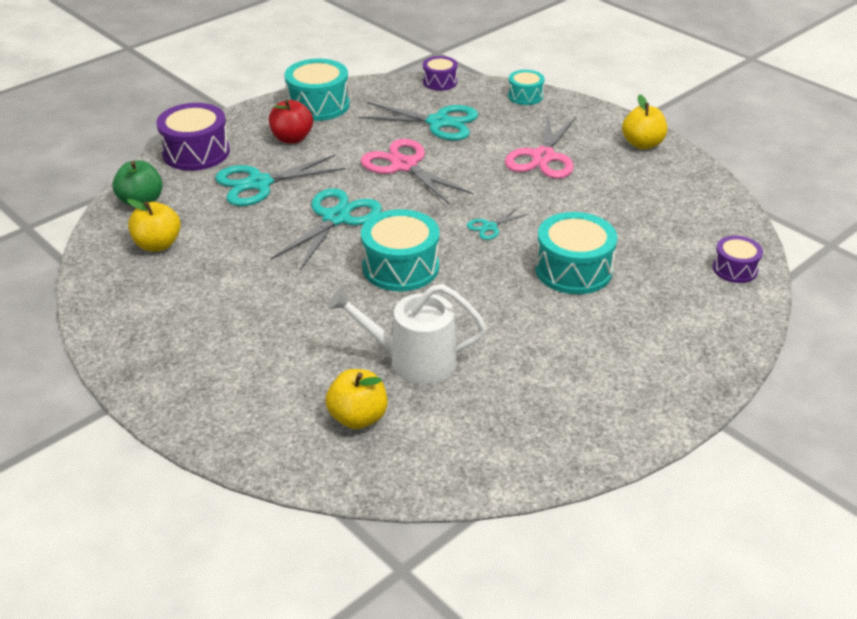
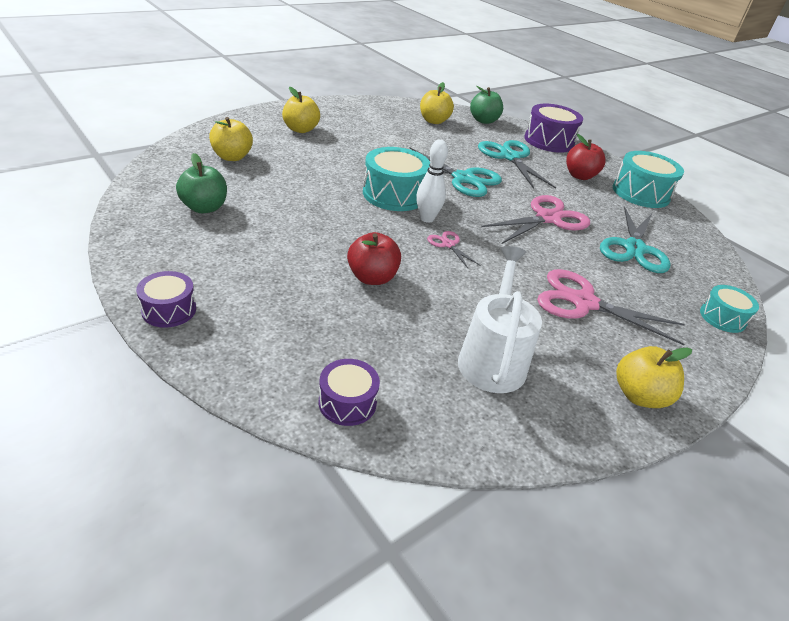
camera: 90 degrees right, 0 degrees up
white watering can [328,284,487,385] -> white watering can moved to [458,246,542,393]
purple drum [423,56,458,91] -> purple drum moved to [136,271,196,328]
turquoise scissors [467,208,528,240] -> pink scissors [427,231,481,268]
turquoise drum [535,212,617,294] -> red apple [347,232,401,285]
none -> green apple [176,153,227,213]
none -> yellow apple [282,87,320,133]
none -> white bowling pin [416,140,448,223]

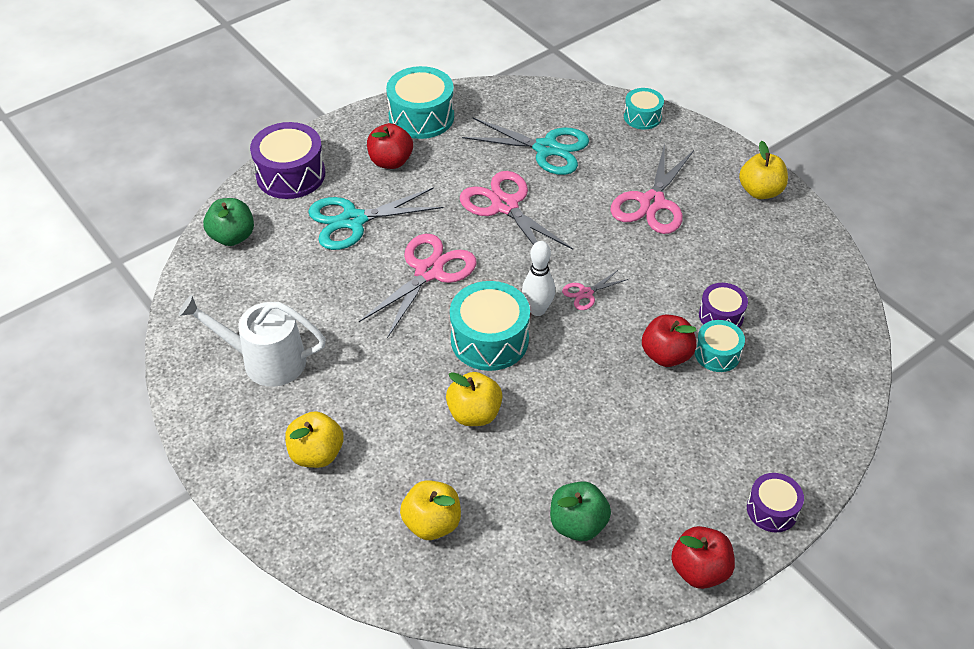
camera: 85 degrees left, 10 degrees up
purple drum [319,359,380,426] -> purple drum moved to [699,283,748,328]
turquoise scissors [410,147,502,197] -> pink scissors [359,234,477,338]
yellow apple [420,82,454,124] -> yellow apple moved to [446,372,503,426]
white watering can [458,246,542,393] -> white watering can moved to [179,295,326,387]
none -> red apple [671,526,735,589]
none -> turquoise drum [695,320,745,372]

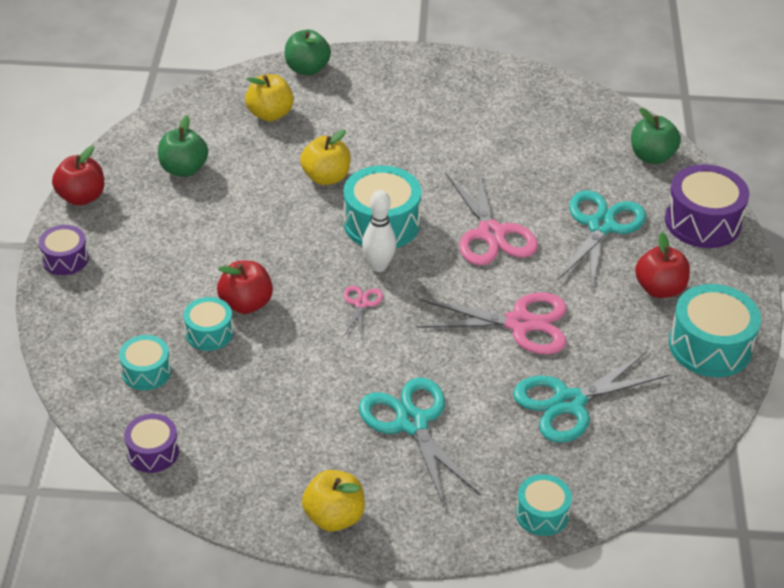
camera: 130 degrees right, 5 degrees down
white watering can [179,295,326,387] -> none
yellow apple [285,411,344,468] -> none
pink scissors [611,143,694,234] -> turquoise scissors [359,378,481,507]
purple drum [699,283,748,328] -> purple drum moved to [124,414,179,473]
none -> turquoise drum [119,335,171,390]
none -> green apple [285,30,331,76]

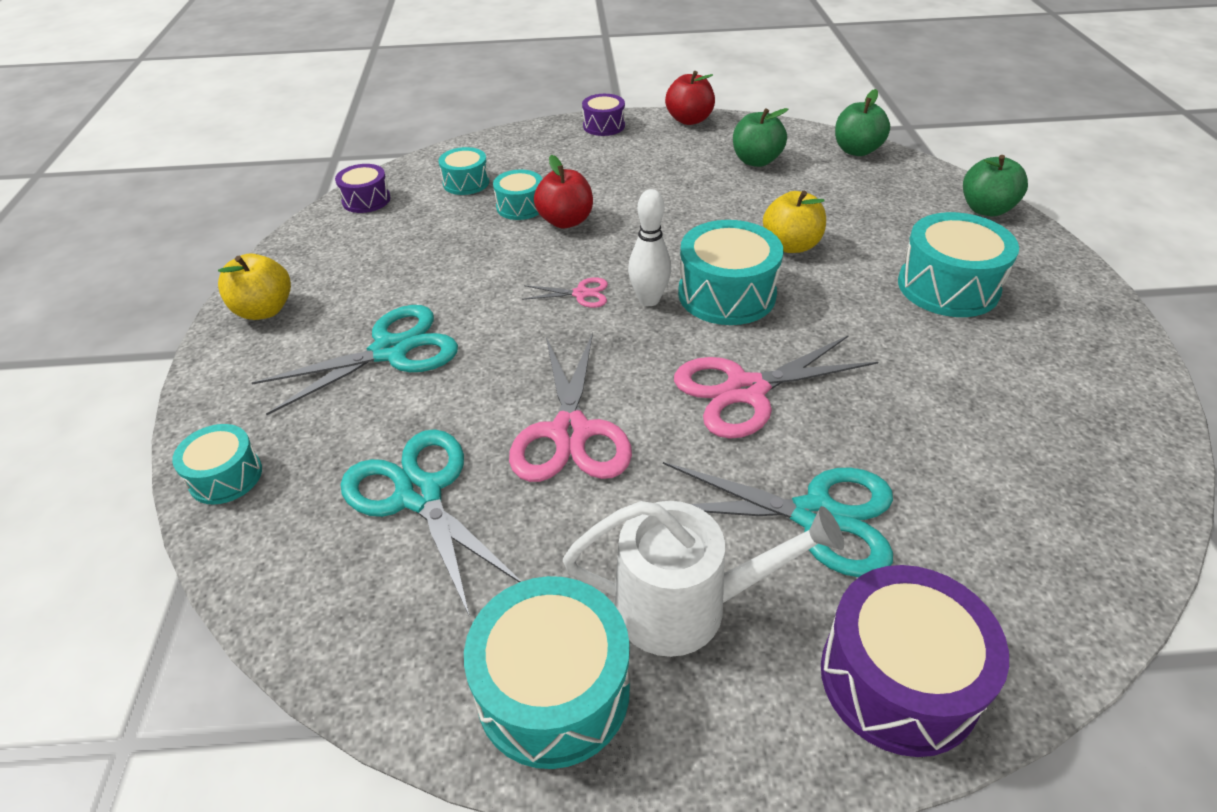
camera: 85 degrees right, 0 degrees up
yellow apple [245,74,294,122] -> none
green apple [631,108,681,164] -> green apple moved to [835,89,890,156]
red apple [635,232,690,298] -> white watering can [563,501,844,657]
none -> turquoise drum [898,212,1019,317]

